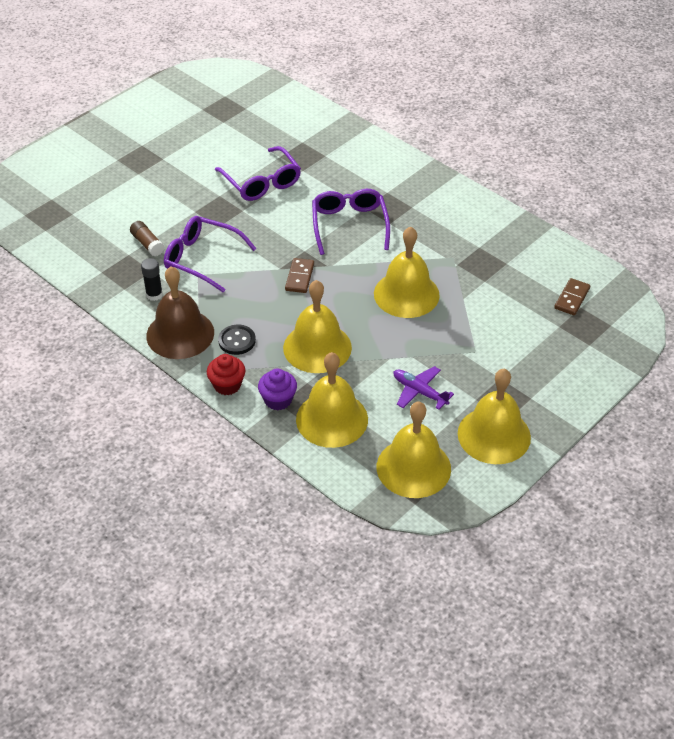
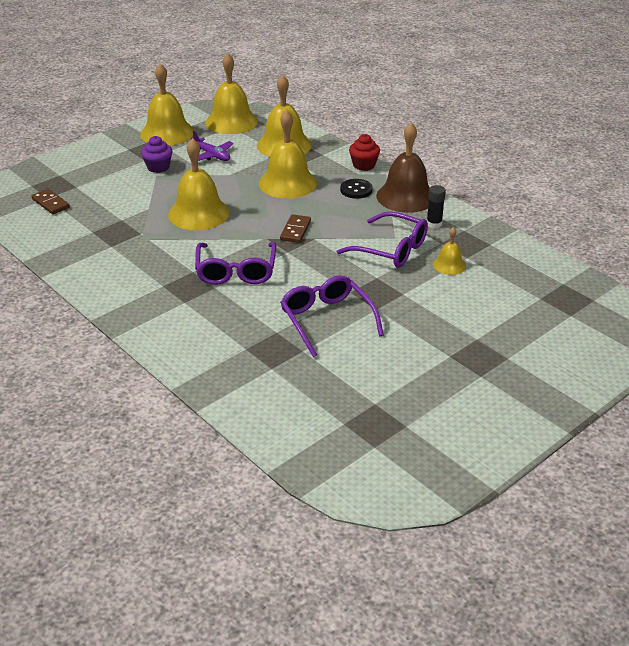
camera: 175 degrees left, 10 degrees down
brown glue stick [130,221,164,256] -> yellow bell [433,227,466,275]
purple cupcake [258,369,297,410] -> purple cupcake moved to [141,136,173,173]
brown domino [554,278,590,315] -> brown domino turned 75 degrees counterclockwise [31,189,70,214]

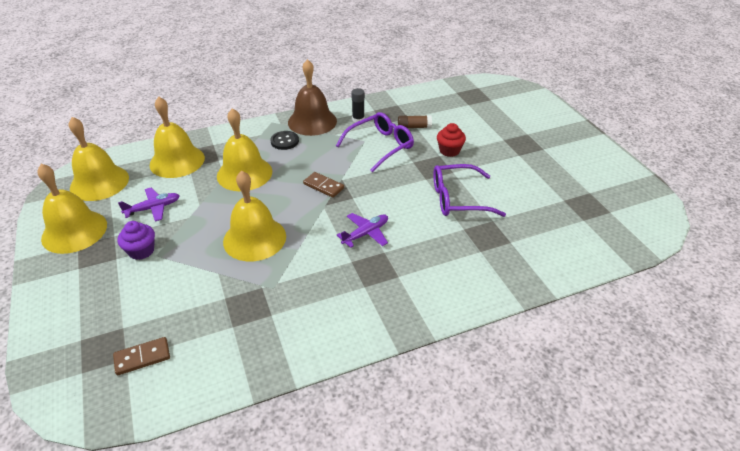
camera: 70 degrees left, 5 degrees up
purple glasses [195,242,276,285] -> purple plane [337,213,388,248]
red cupcake [349,134,380,171] -> red cupcake moved to [437,123,466,157]
yellow bell [433,227,466,275] -> brown glue stick [398,115,432,128]

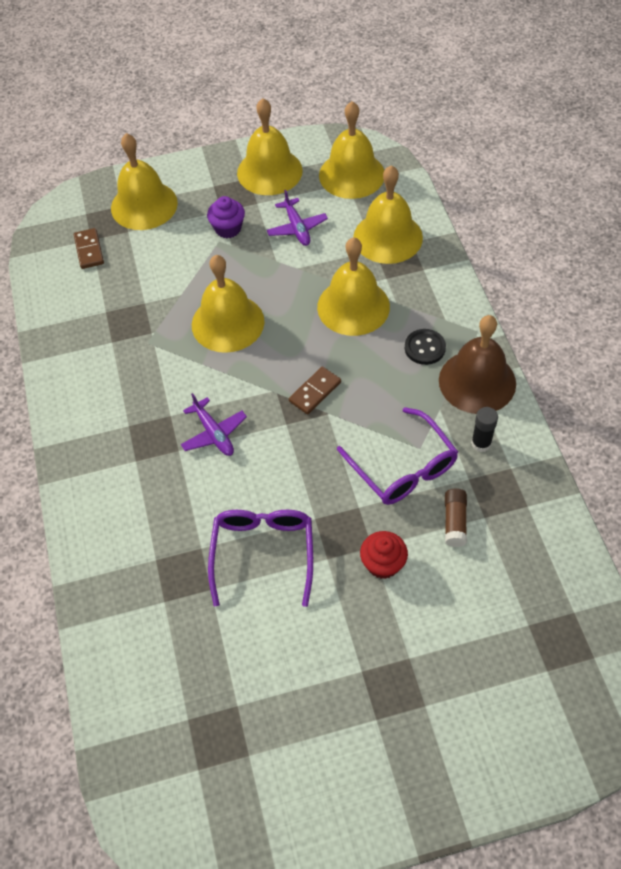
camera: 100 degrees right, 15 degrees up
none -> yellow bell [111,133,178,230]

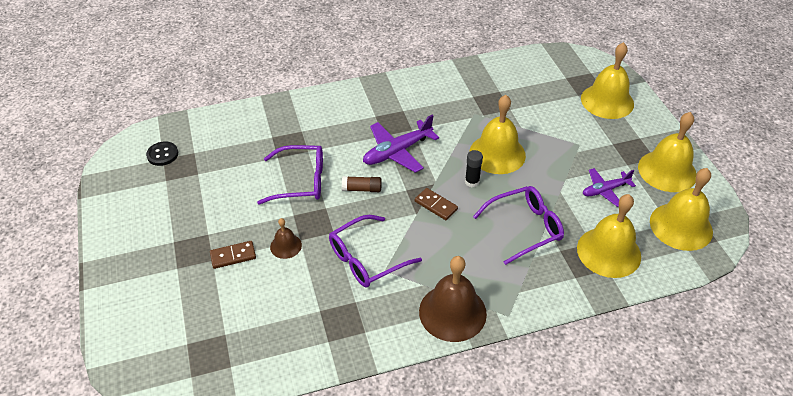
camera: 85 degrees right, 10 degrees down
brown domino [74,228,104,269] -> brown domino moved to [210,241,256,269]
purple plane [181,393,247,456] -> purple plane [363,115,439,173], size x1.56
purple cupcake [207,196,245,238] -> none
yellow bell [317,237,390,336] -> purple glasses [473,186,564,265]
red cupcake [360,531,408,579] -> brown bell [270,218,302,259]
black button [405,329,446,365] -> black button moved to [146,141,178,166]
brown glue stick [445,488,467,547] -> brown glue stick moved to [342,176,382,192]
black glue stick [471,407,498,452] -> black glue stick moved to [465,150,483,187]

